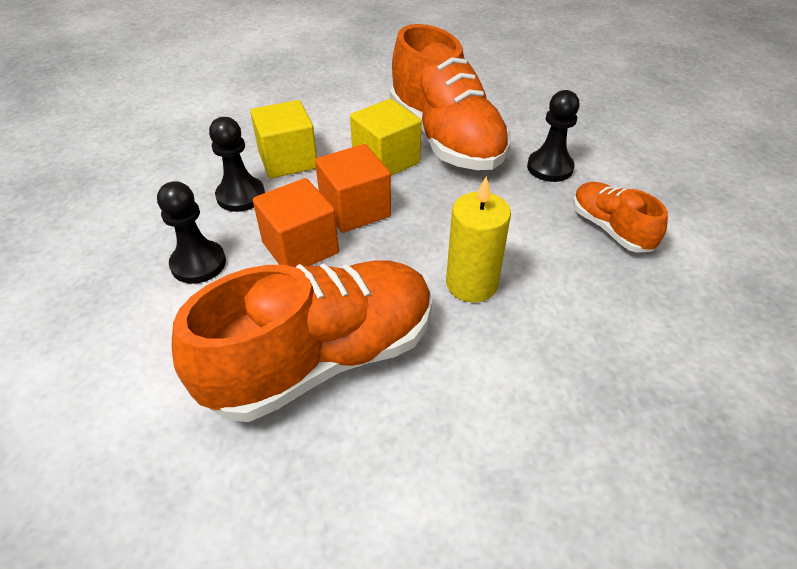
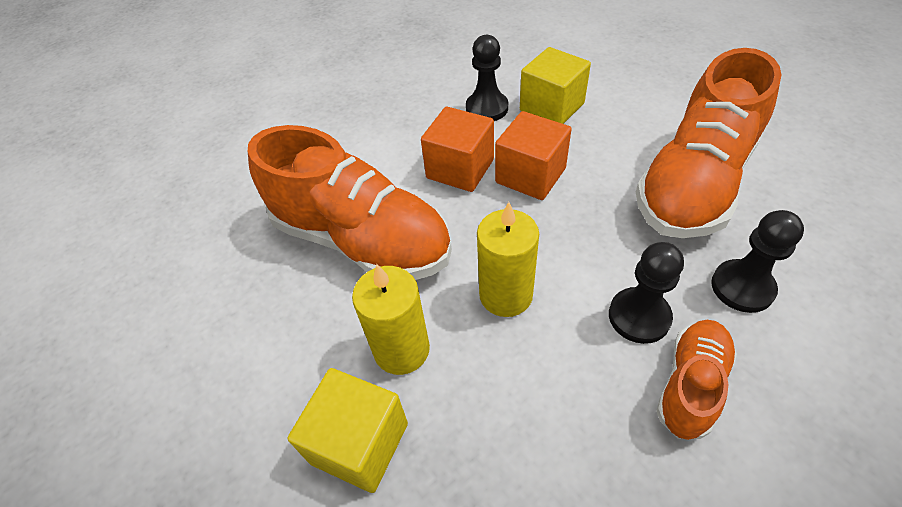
camera: 65 degrees right, 5 degrees up
black pawn [157,181,226,284] -> black pawn moved to [609,242,684,344]
yellow cube [350,99,422,176] -> yellow cube moved to [288,368,408,493]
none -> yellow candle [352,264,430,375]

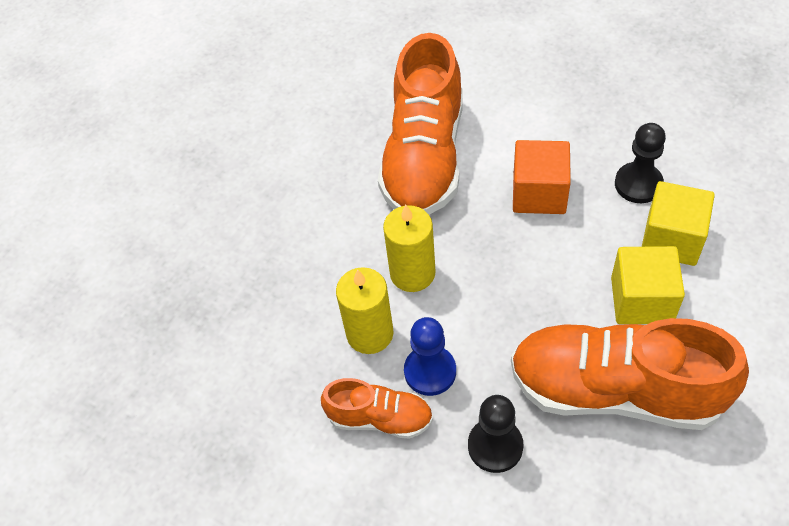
camera: 70 degrees right, 5 degrees up
yellow cube [288,368,408,493] -> yellow cube moved to [611,246,685,324]
yellow candle [352,264,430,375] -> yellow candle moved to [336,267,393,354]
orange cube [495,111,572,200] -> none
black pawn [609,242,684,344] -> blue pawn [404,317,456,396]

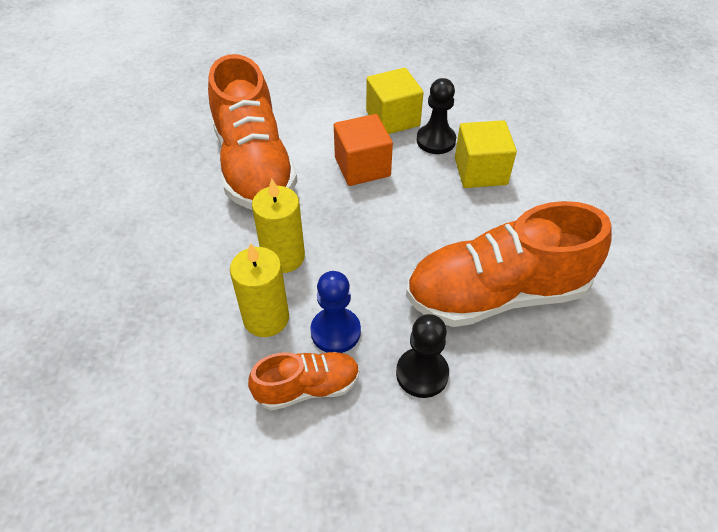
camera: 30 degrees left, 5 degrees down
yellow cube [611,246,685,324] -> yellow cube moved to [366,68,424,134]

